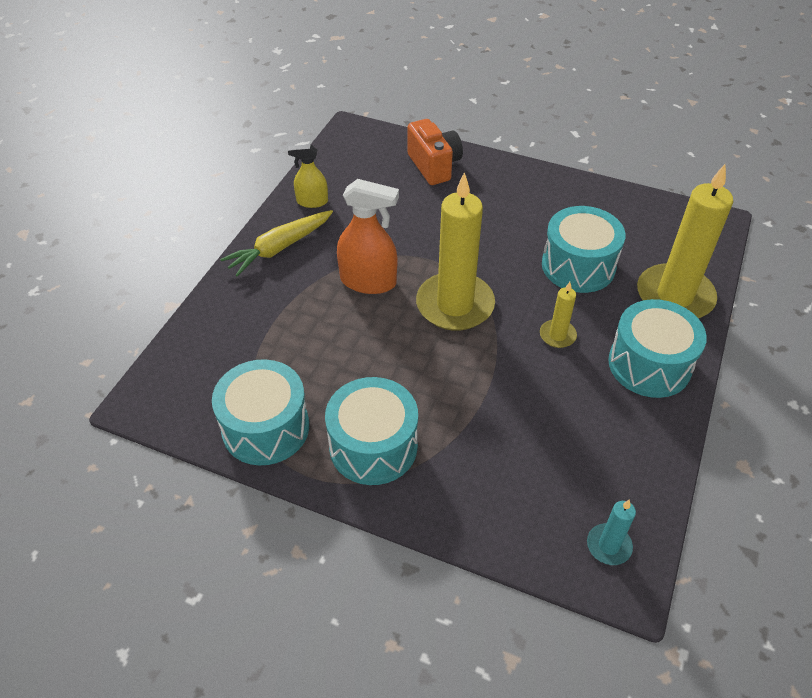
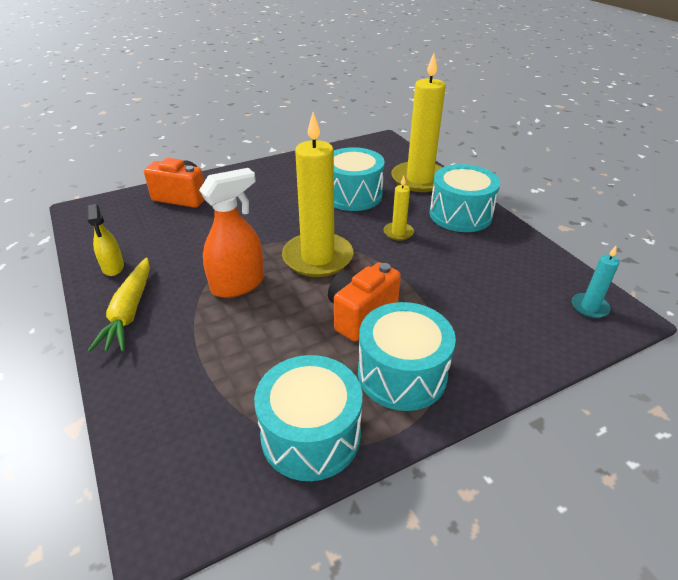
camera: 50 degrees left, 10 degrees down
yellow spray bottle [288,144,328,208] -> yellow spray bottle turned 60 degrees counterclockwise [87,204,124,276]
none -> orange camera [328,262,401,342]

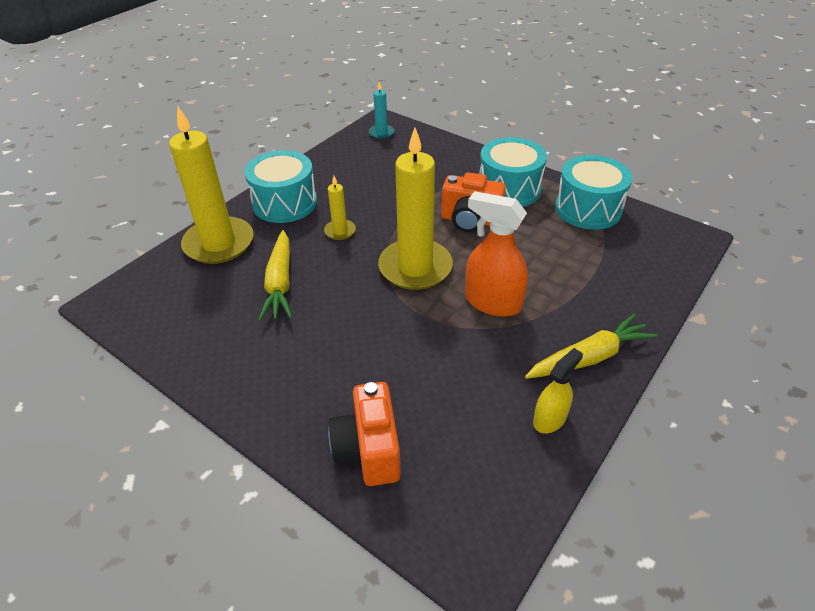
camera: 115 degrees left, 5 degrees up
turquoise drum [334,147,385,211] -> yellow carrot [259,230,292,320]

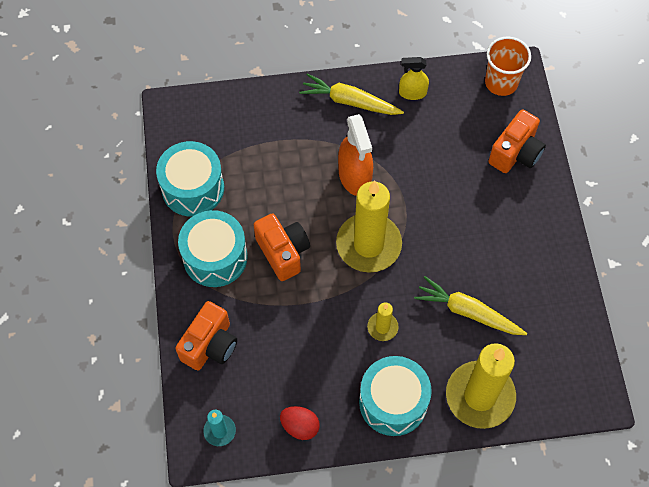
camera: 135 degrees left, 20 degrees up
yellow carrot [259,230,292,320] -> yellow carrot turned 105 degrees counterclockwise [414,276,527,335]
none -> orange camera [175,301,237,370]
none -> red egg [280,406,320,440]
none -> orange cup [485,37,531,96]

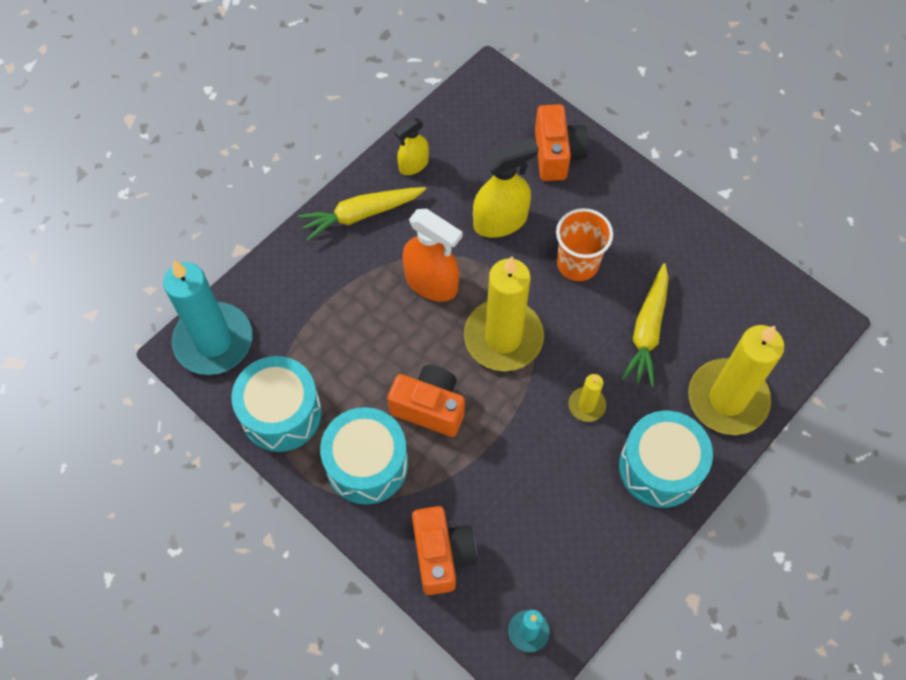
camera: 40 degrees left, 0 degrees up
red egg [280,406,320,440] -> none
yellow carrot [414,276,527,335] -> yellow carrot turned 60 degrees counterclockwise [621,263,669,387]
orange cup [485,37,531,96] -> orange cup moved to [556,208,613,281]
none -> turquoise candle [163,260,253,375]
none -> yellow spray bottle [473,138,539,238]

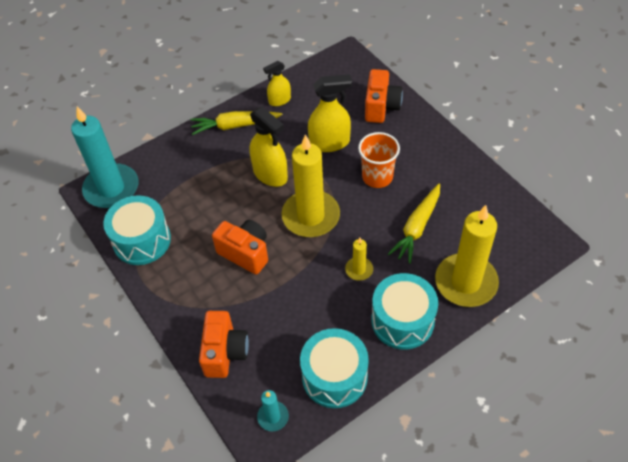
camera: 15 degrees right, 10 degrees down
turquoise drum [320,407,408,505] -> turquoise drum moved to [300,328,369,408]
orange spray bottle [402,209,462,302] -> yellow spray bottle [249,106,288,187]

